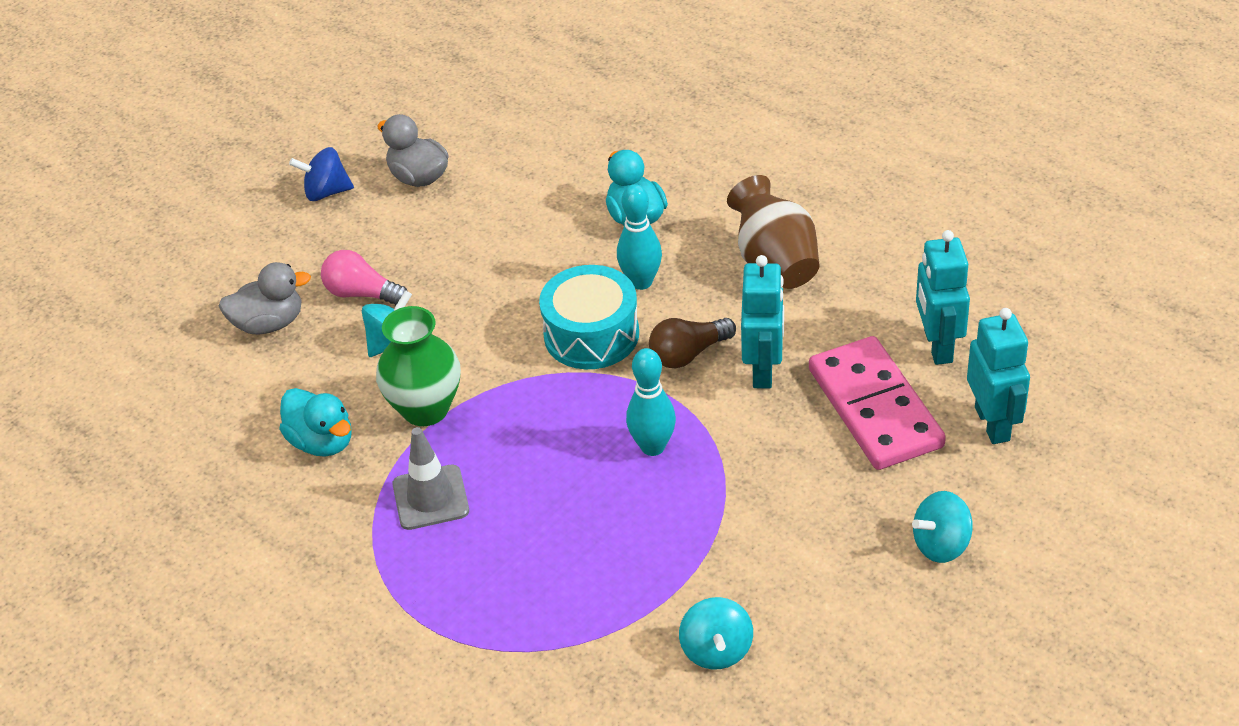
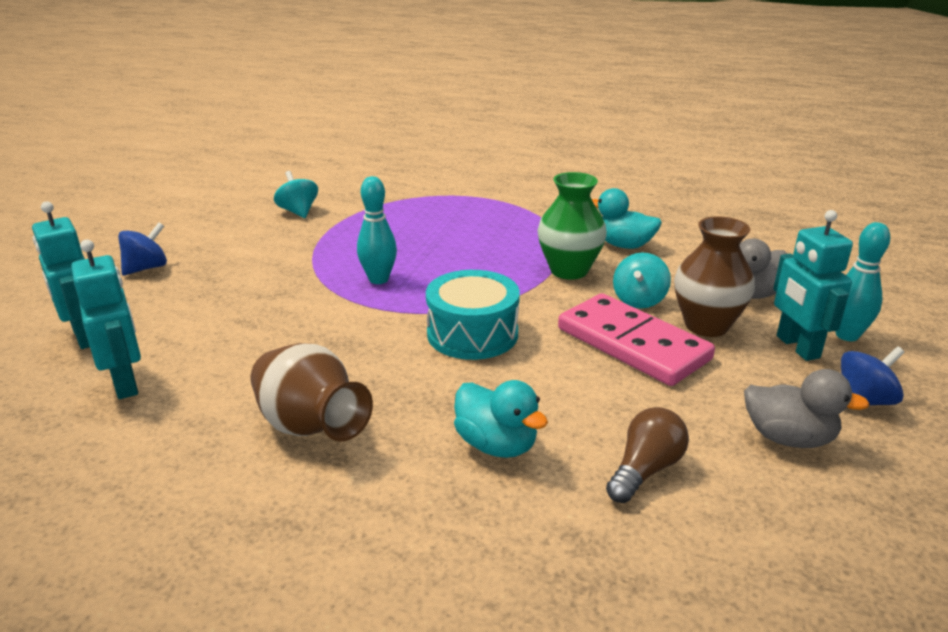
camera: 155 degrees right, 15 degrees down
pink light bulb [321,250,407,305] -> brown vase [674,216,755,337]
grey traffic cone [392,427,469,530] -> none
turquoise bowling pin [617,184,662,290] -> turquoise bowling pin moved to [835,222,890,341]
brown light bulb [649,318,736,368] -> brown light bulb moved to [606,407,689,503]
turquoise robot [741,255,784,389] -> turquoise robot moved to [773,210,853,361]
pink domino [809,336,946,470] -> pink domino moved to [558,293,715,386]
turquoise spinning top [912,491,973,563] -> blue spinning top [118,222,167,276]

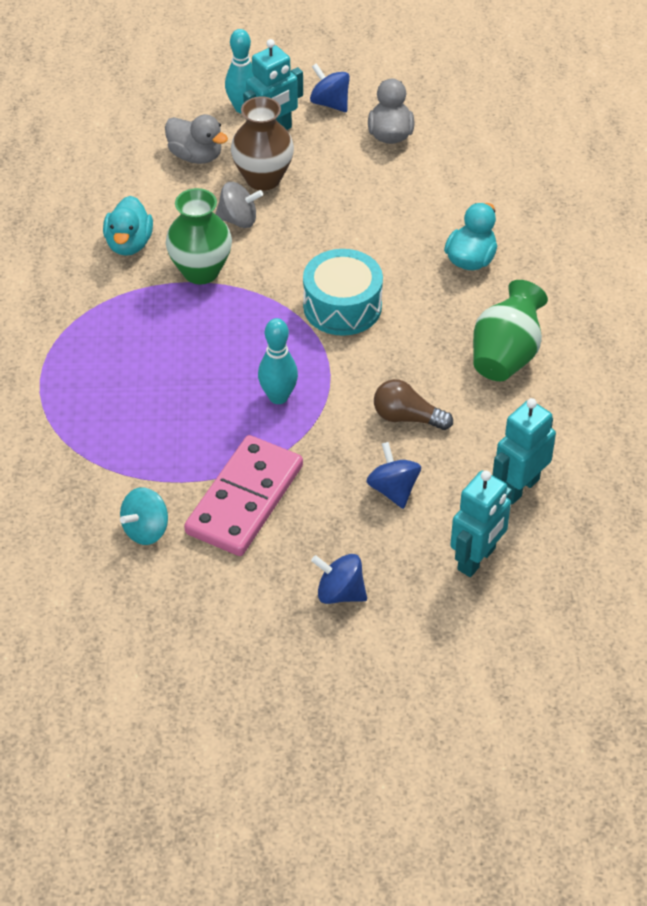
camera: 110 degrees left, 20 degrees up
brown vase [251,343,373,442] -> green vase [473,280,548,381]
pink domino [558,293,715,386] -> pink domino moved to [184,435,303,556]
brown light bulb [606,407,689,503] -> brown light bulb moved to [374,379,453,430]
turquoise spinning top [613,253,671,309] -> grey spinning top [215,182,263,228]
none -> blue spinning top [366,442,421,509]

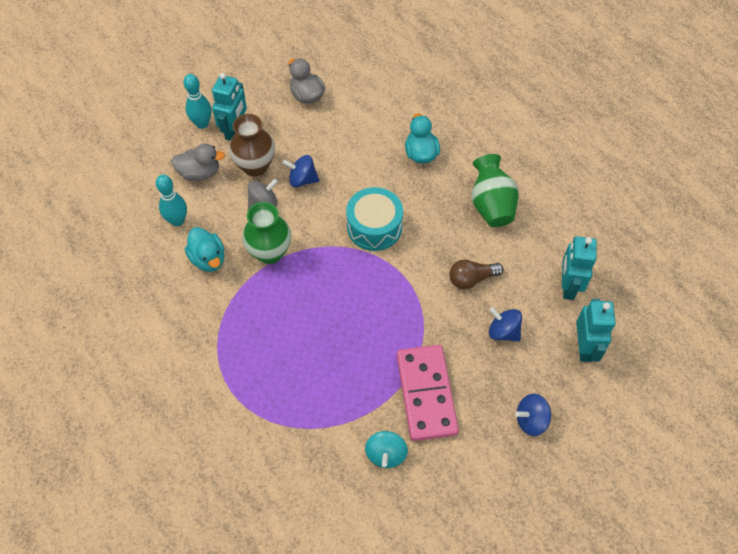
camera: 35 degrees left, 10 degrees up
turquoise bowling pin [258,318,298,404] -> turquoise bowling pin moved to [156,175,187,226]
blue spinning top [310,63,350,112] -> blue spinning top moved to [283,155,319,188]

